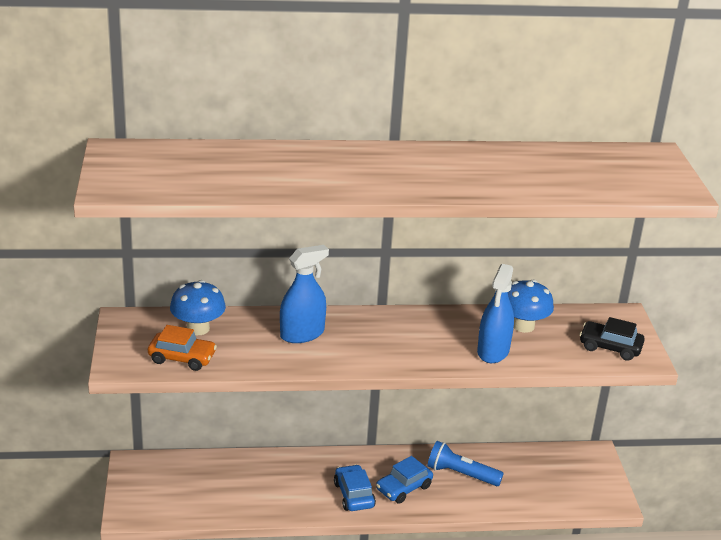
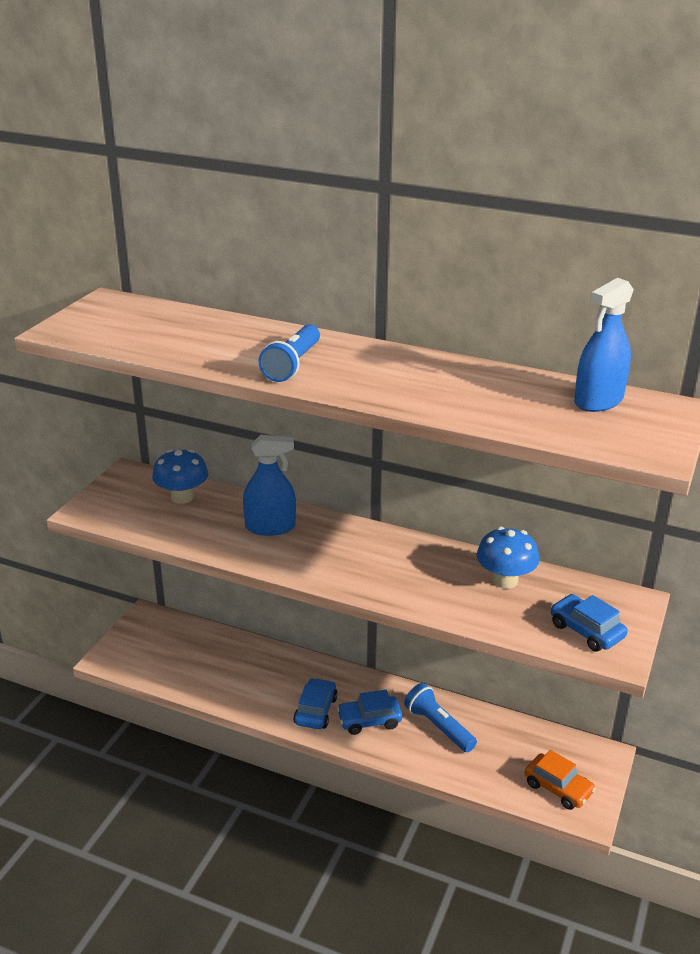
camera: 30 degrees right, 0 degrees up
orange car [148,325,217,371] -> orange car moved to [525,750,596,810]
blue spray bottle [477,264,514,363] -> blue spray bottle moved to [574,278,634,412]
black car [579,317,645,361] -> blue car [551,594,628,652]
none -> blue flashlight [258,324,320,382]

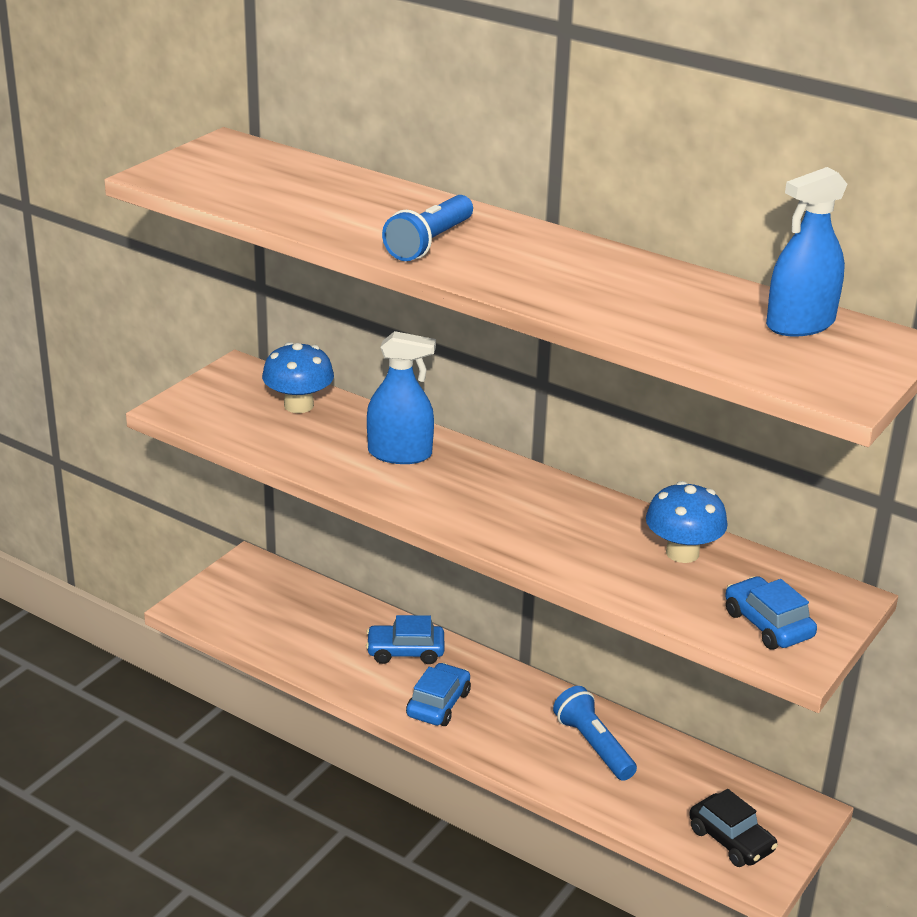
camera: 10 degrees right, 0 degrees up
blue car [337,690,402,735] -> blue car moved to [366,615,444,664]
orange car [525,750,596,810] -> black car [689,789,778,867]

